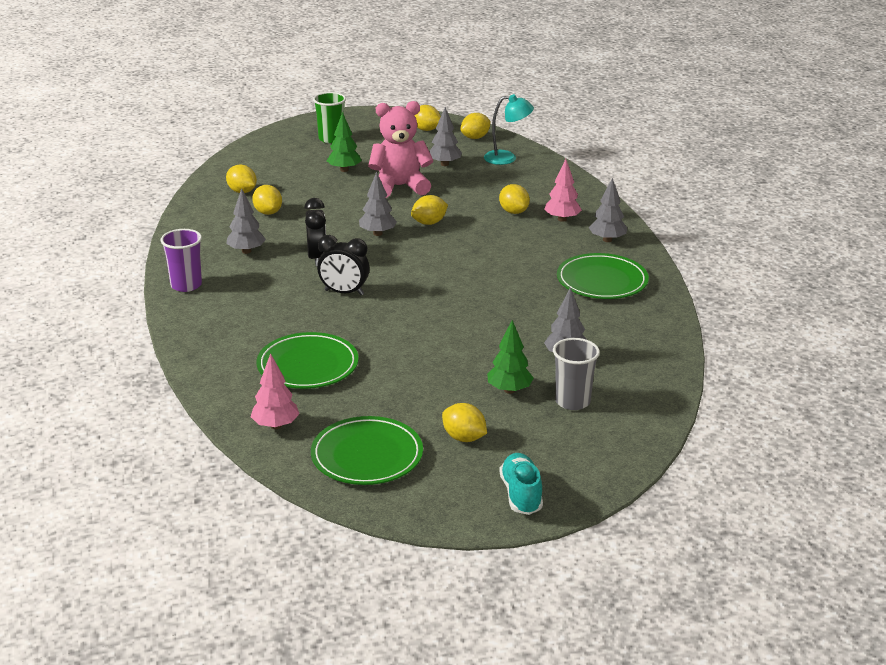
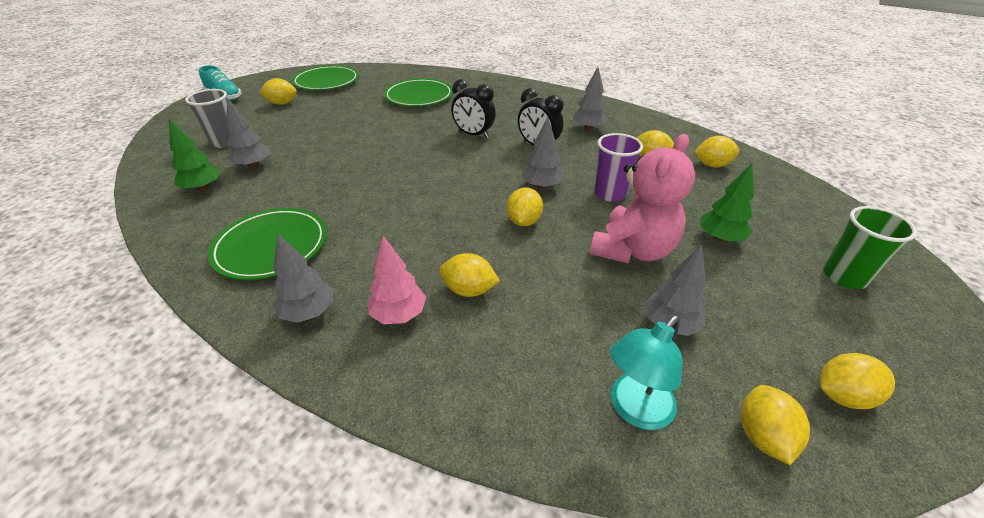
camera: 135 degrees right, 10 degrees up
purple cup [161,229,202,292] -> purple cup moved to [594,133,643,202]
pink tree [251,353,299,429] -> none
black clock [317,235,370,295] -> black clock turned 120 degrees counterclockwise [451,79,496,139]
green tree [487,320,534,394] -> green tree moved to [169,119,221,191]

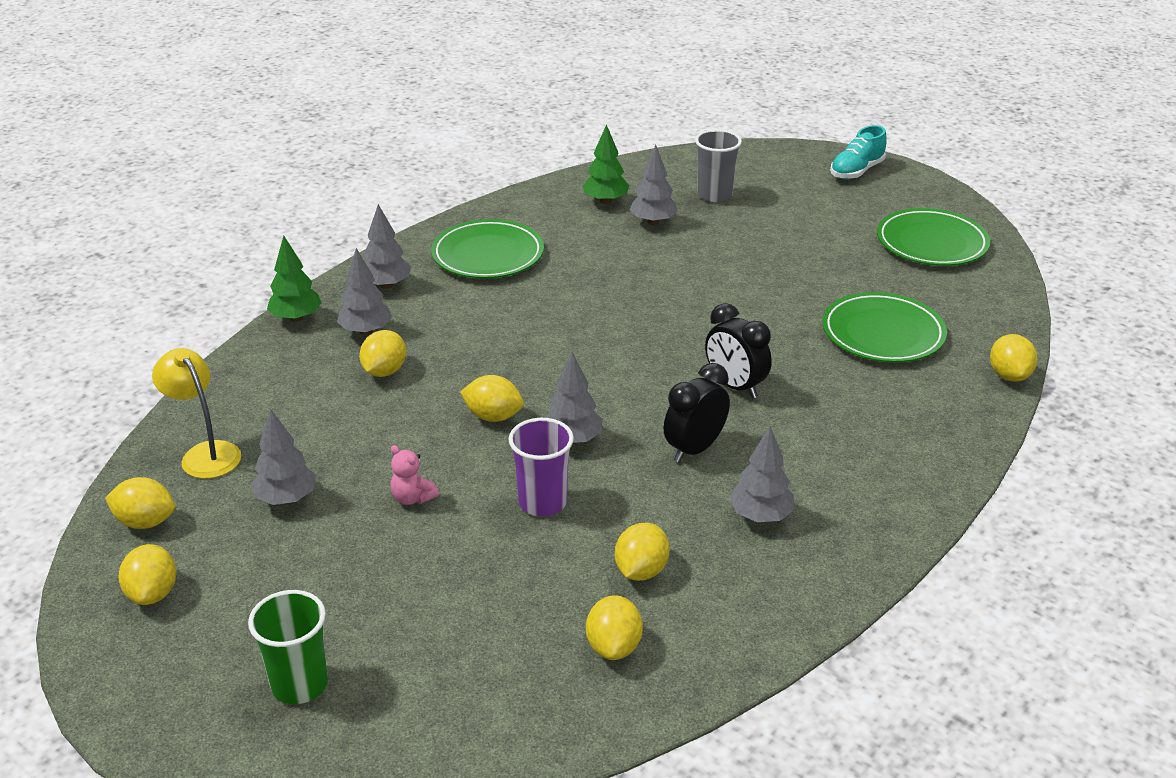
camera: 95 degrees right, 5 degrees down
yellow lemon [259,78,297,105] -> yellow lemon moved to [990,334,1037,382]
pink tree [368,236,426,324] -> grey tree [337,248,392,335]
black clock [451,79,496,139] -> black clock turned 75 degrees counterclockwise [705,303,772,398]
pink teddy bear [590,134,695,264] -> pink teddy bear [390,445,439,505], size x0.42
turquoise lamp [610,315,683,430] -> yellow lamp [152,348,241,479]
green tree [700,163,754,242] -> green tree moved to [267,235,322,322]

